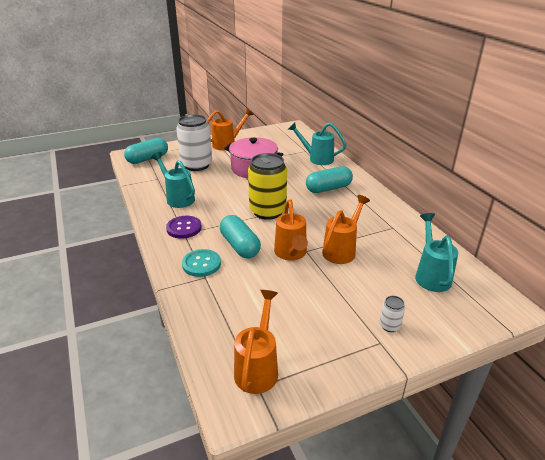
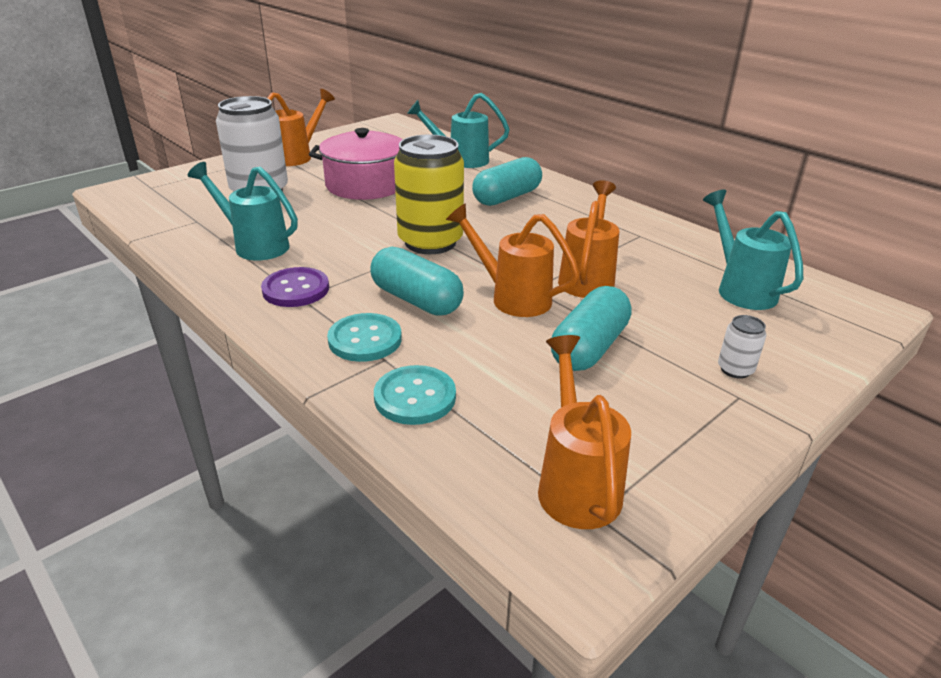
camera: 20 degrees left, 0 degrees up
turquoise capsule [124,138,168,164] -> turquoise capsule moved to [551,286,632,371]
orange watering can [274,199,308,260] -> orange watering can turned 150 degrees clockwise [446,203,580,317]
none -> turquoise button [374,365,456,425]

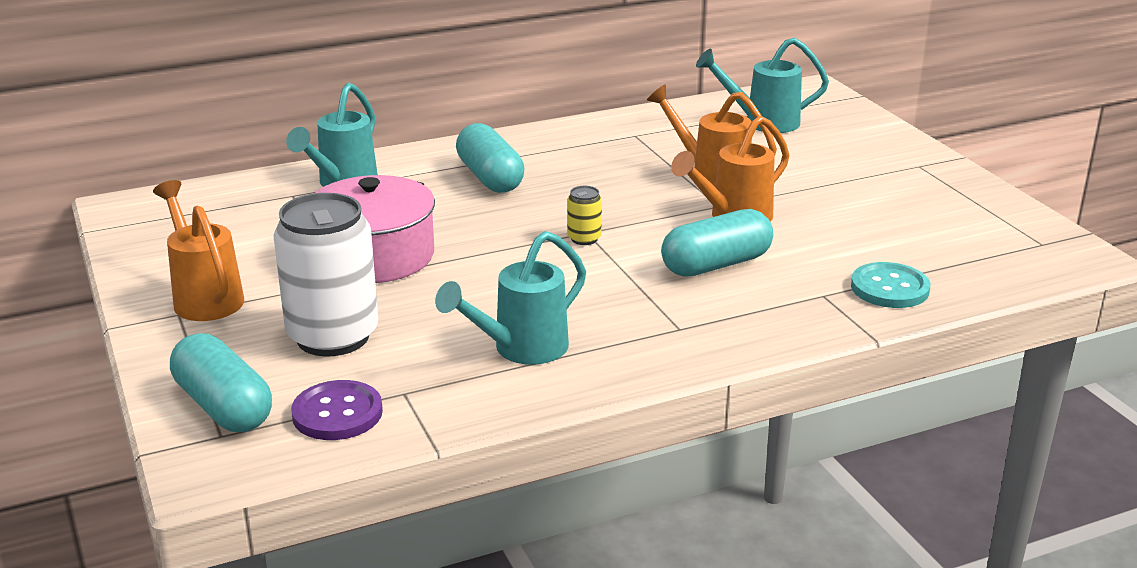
camera: 70 degrees left, 5 degrees down
purple button [261,267,329,307] -> purple button moved to [291,380,383,440]
turquoise button [327,313,402,362] -> none
yellow can [394,135,464,254] -> yellow can [567,186,602,245], size x0.42
orange watering can [538,335,631,529] -> none
turquoise capsule [551,286,632,371] -> turquoise capsule moved to [170,333,272,432]
white can [718,315,766,379] -> none

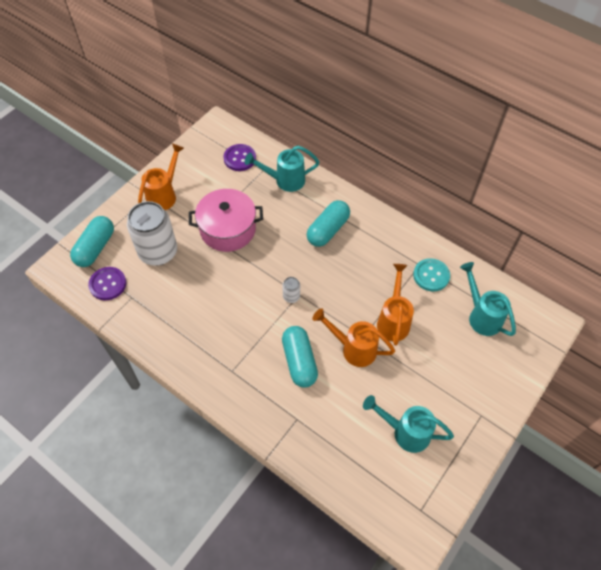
camera: 60 degrees right, 30 degrees up
turquoise watering can [435,231,586,365] -> turquoise watering can moved to [363,395,454,453]
yellow can [567,186,602,245] -> white can [282,277,300,303]
turquoise capsule [661,209,773,277] -> turquoise capsule turned 45 degrees clockwise [282,326,318,387]
turquoise button [851,262,930,308] -> turquoise button moved to [413,258,450,292]
none -> purple button [223,144,256,171]

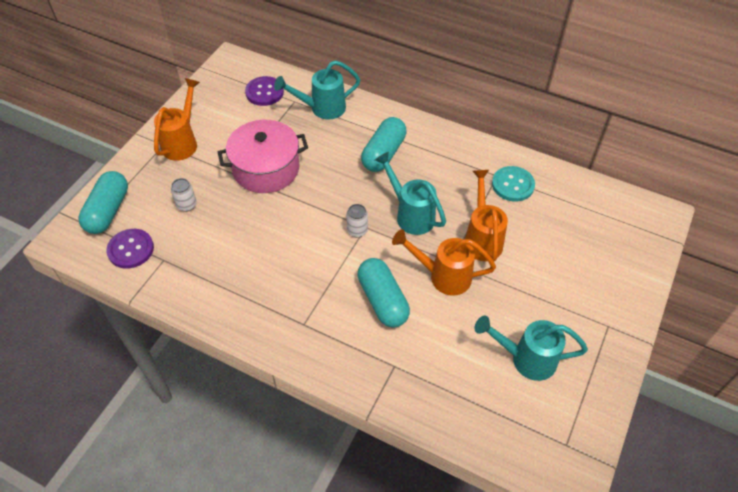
camera: 10 degrees left, 5 degrees down
white can [127,201,177,266] -> white can [171,178,197,212], size x0.42
turquoise watering can [460,262,516,336] -> turquoise watering can moved to [375,152,446,235]

